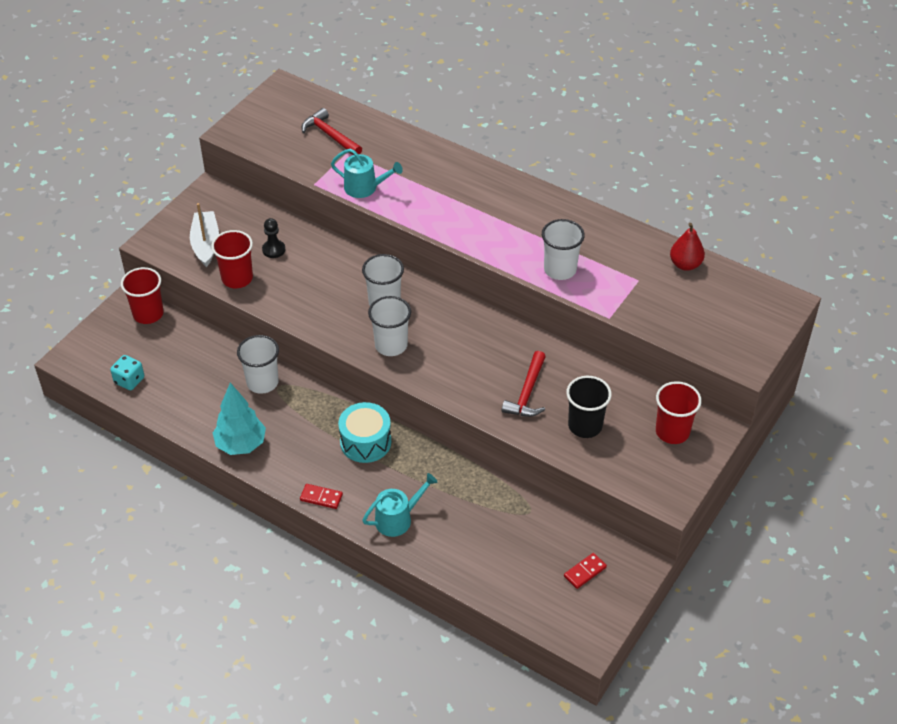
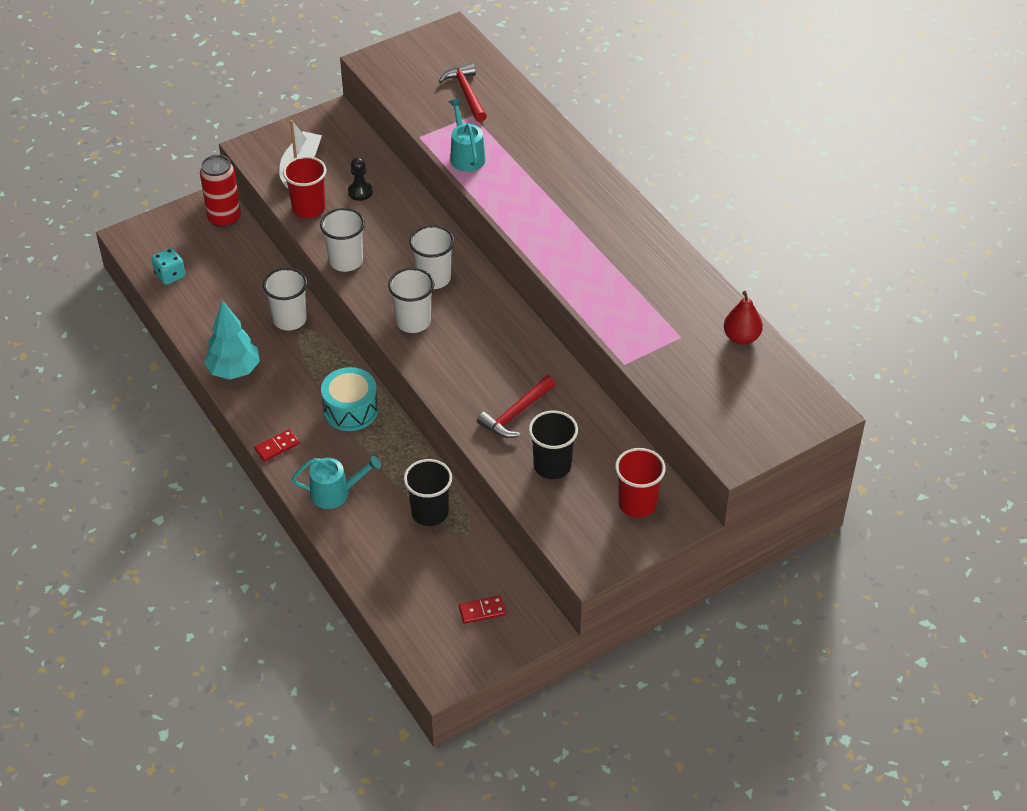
camera: 25 degrees right, 0 degrees up
red cup [121,267,164,324] -> red can [200,155,241,228]
red domino [300,484,343,509] -> red domino turned 75 degrees counterclockwise [254,429,300,462]
turquoise watering can [331,149,403,198] -> turquoise watering can turned 150 degrees counterclockwise [449,99,486,172]
white cup [542,219,585,280] -> white cup moved to [320,208,365,272]
none -> black cup [404,459,452,526]

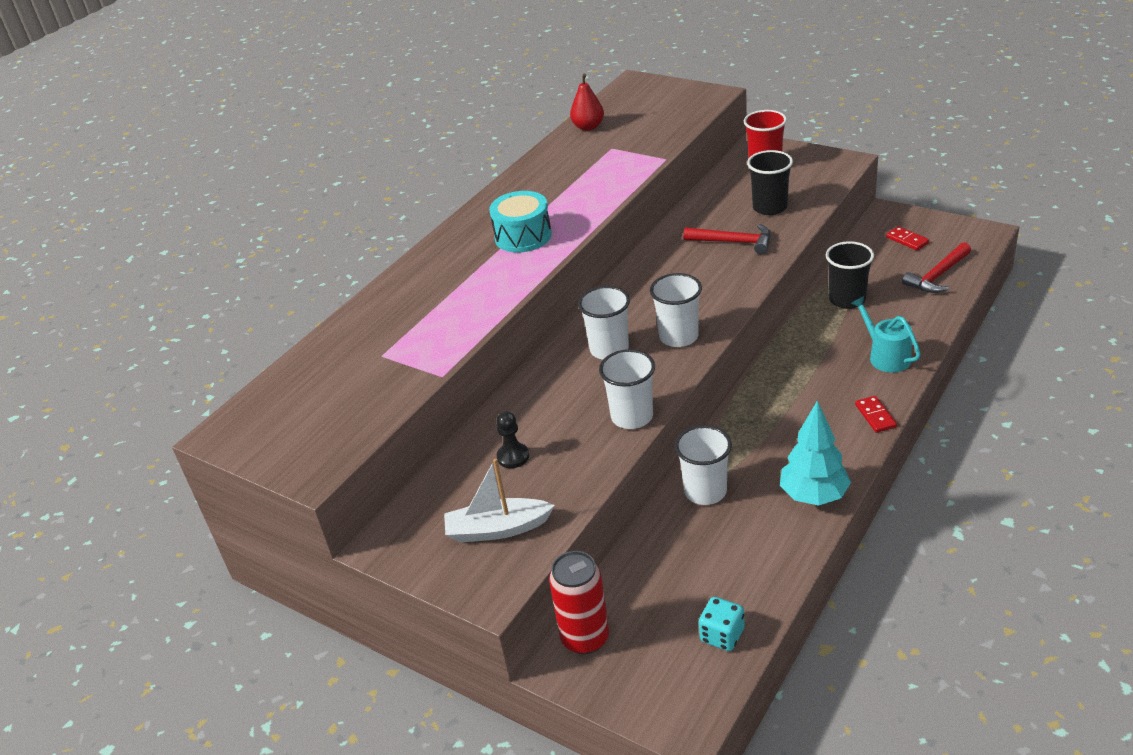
camera: 110 degrees left, 10 degrees down
red domino [254,429,300,462] -> red domino turned 45 degrees clockwise [855,396,897,433]
red cup [283,156,326,218] -> none
turquoise drum [321,367,378,431] -> turquoise drum moved to [489,191,552,253]
red hammer [439,63,487,122] -> red hammer moved to [902,242,971,293]
turquoise watering can [449,99,486,172] -> none

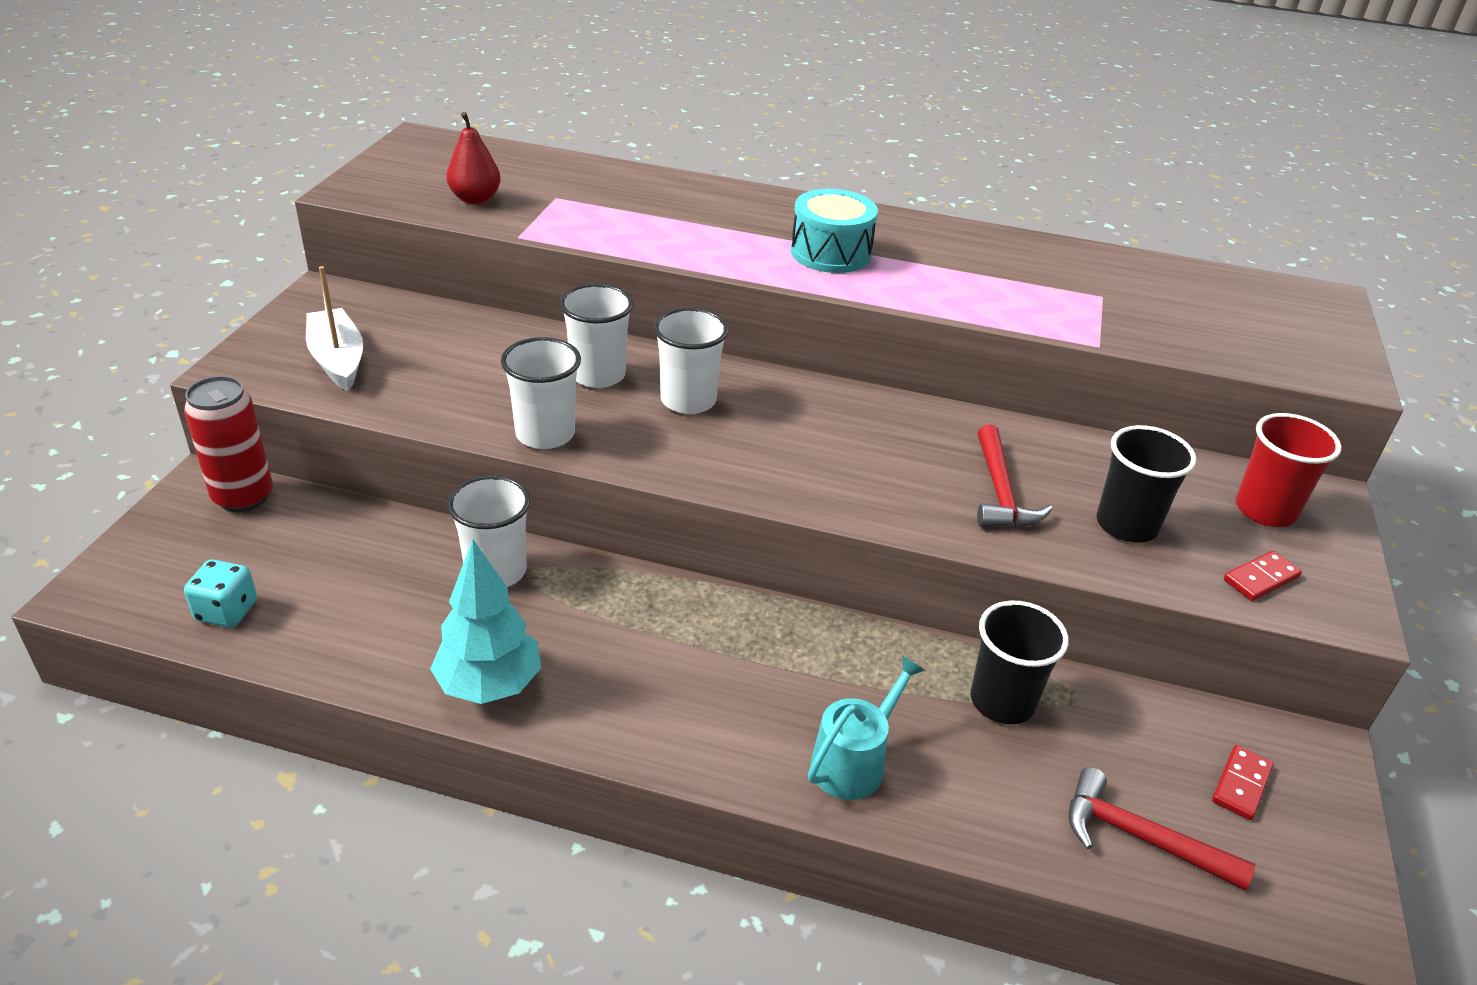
camera: 65 degrees right, 0 degrees up
black pawn [496,411,529,468] -> none
red pear [570,73,604,131] -> red pear moved to [446,112,501,204]
white cup [650,273,702,347] -> white cup moved to [560,284,634,388]
red domino [855,396,897,433] -> red domino moved to [1224,551,1302,601]

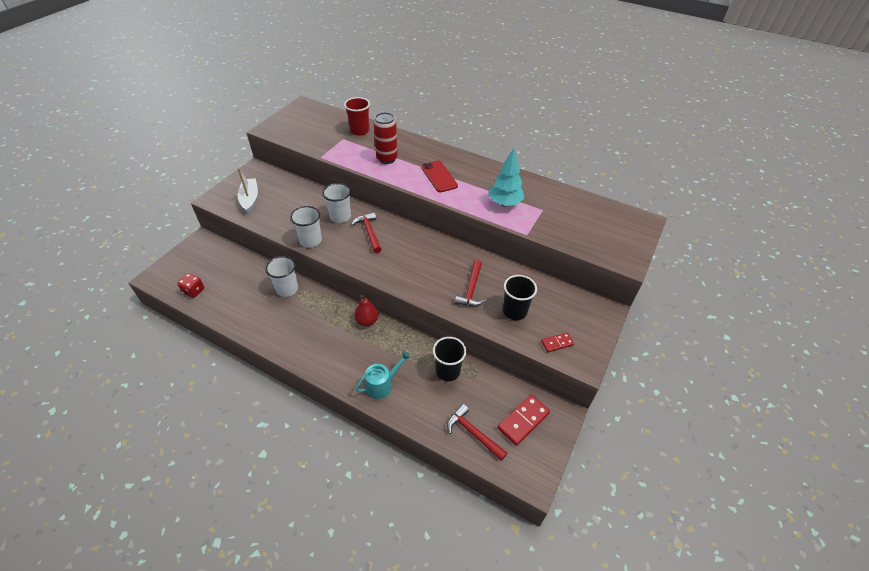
camera: 15 degrees right, 10 degrees up
red can [184,376,273,512] -> red can moved to [374,112,398,164]
turquoise dice [184,559,257,627] -> red dice [177,273,204,298]
turquoise tree [430,539,541,704] -> turquoise tree moved to [488,148,524,207]
red pear [446,112,501,204] -> red pear moved to [354,295,379,326]
white cup [654,308,729,414] -> red hammer [351,212,382,253]
turquoise drum [791,189,878,273] -> red phone [421,160,458,192]
red domino [1212,745,1273,820] -> red domino [497,395,550,446], size x1.70
red cup [1235,413,1342,527] -> red cup moved to [344,97,370,136]

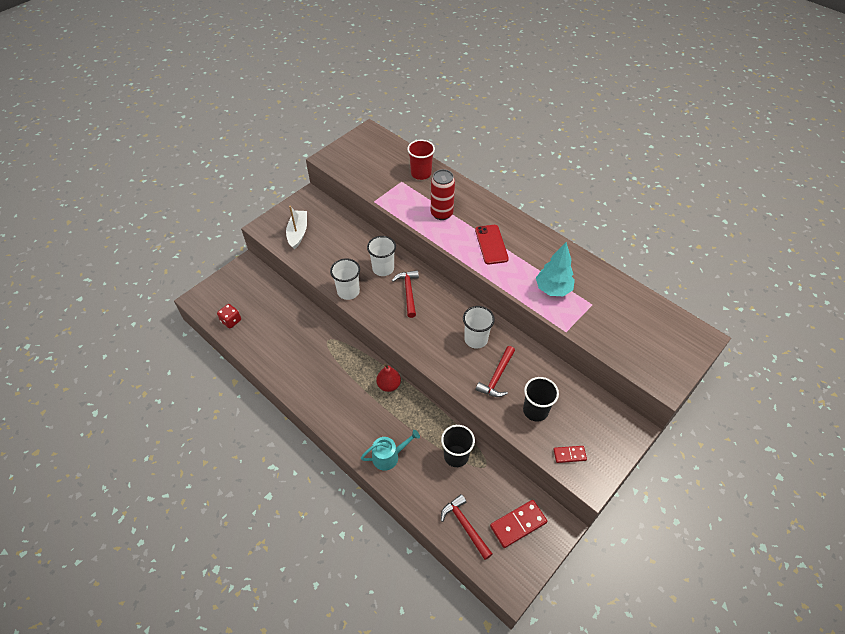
camera: 15 degrees right, 5 degrees up
white cup [265,256,298,297] -> white cup moved to [463,306,495,349]

